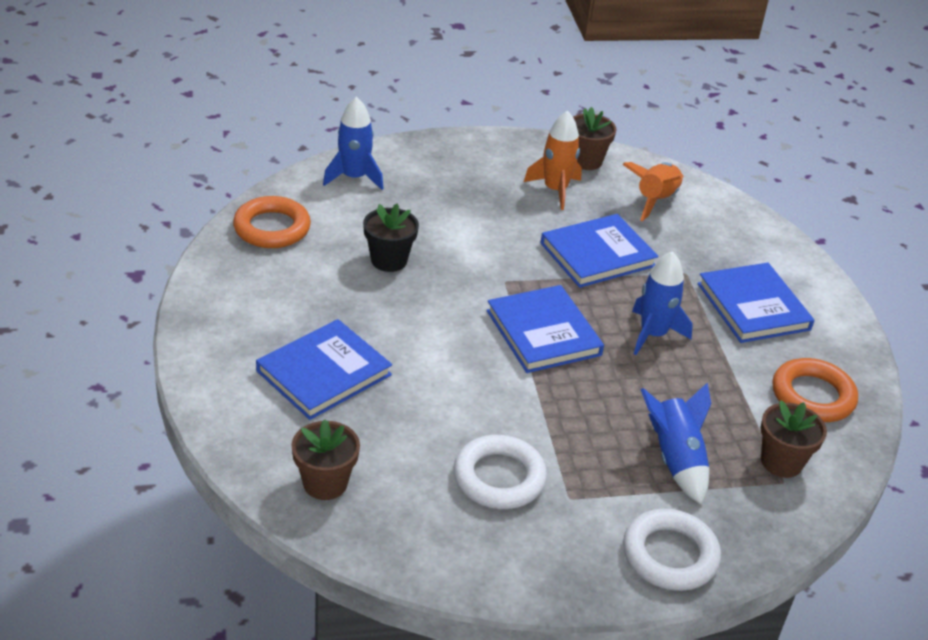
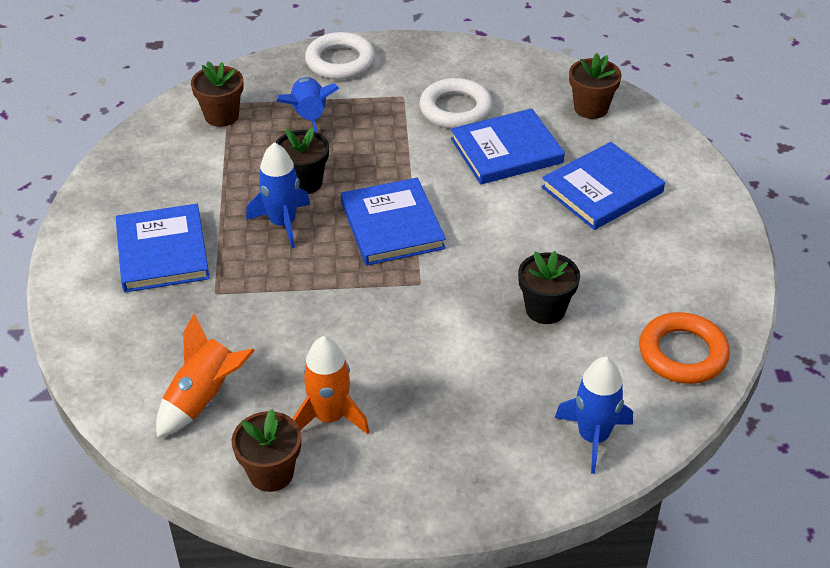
camera: 170 degrees left, 5 degrees up
blue book [541,214,658,288] -> blue book moved to [451,108,565,185]
orange ring [773,358,858,422] -> none
none -> black flower pot [275,127,329,194]

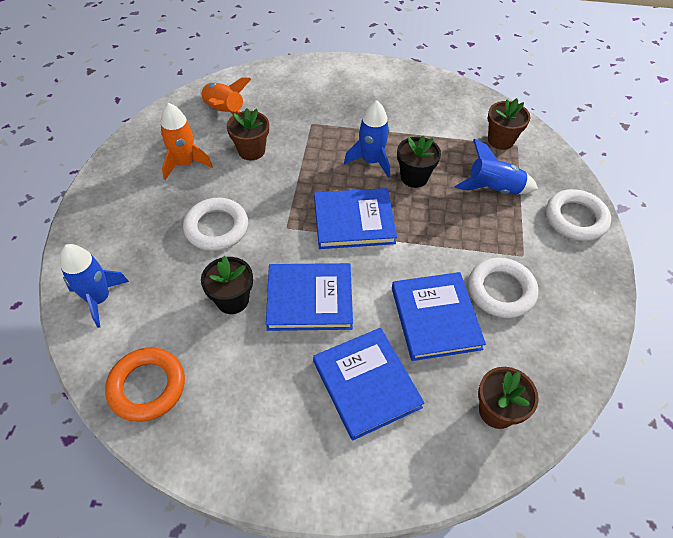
camera: 100 degrees right, 10 degrees up
blue book [116,204,210,293] -> blue book moved to [266,263,353,331]
brown flower pot [232,409,301,492] -> brown flower pot moved to [227,108,269,160]
none -> white ring [183,198,248,251]

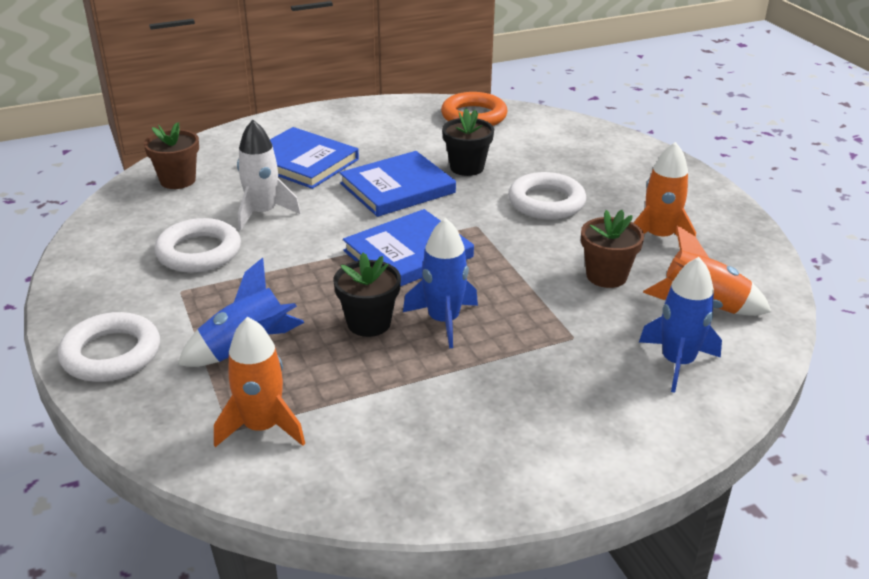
camera: 150 degrees right, 20 degrees down
blue rocket [60,244,129,328] -> blue rocket moved to [639,257,722,393]
blue book [392,272,486,361] -> white rocket [237,120,301,231]
brown flower pot [488,98,530,150] -> orange rocket [214,317,305,447]

